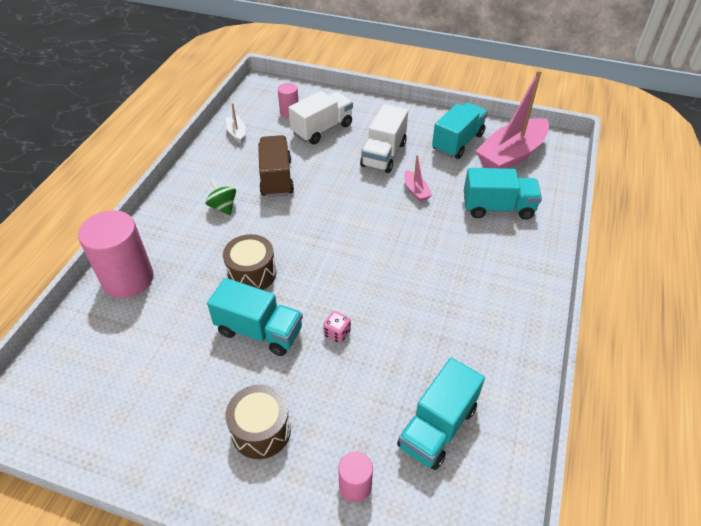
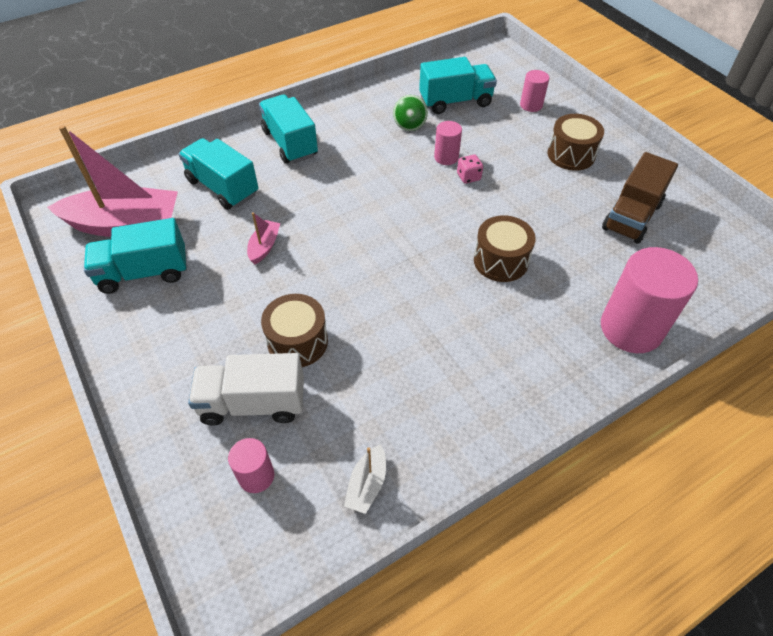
camera: 140 degrees left, 5 degrees up
green spinning top [205,178,236,215] -> green spinning top moved to [393,95,428,131]
turquoise truck [207,278,303,356] -> turquoise truck moved to [259,95,318,164]
brown truck [258,135,294,197] -> brown truck moved to [602,152,678,244]
white truck [360,104,408,173] -> none
none -> brown drum [261,294,328,367]
none -> pink cylinder [434,121,462,165]

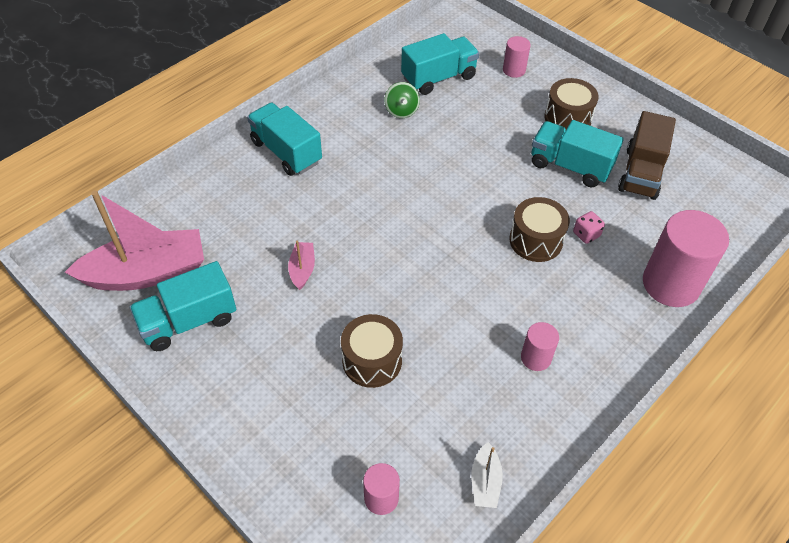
camera: 15 degrees left, 0 degrees up
turquoise truck [178,138,258,210] -> turquoise truck moved to [531,120,624,187]
white truck [188,353,304,426] -> none
pink cylinder [434,121,462,165] -> pink cylinder moved to [521,322,559,371]
pink dice [457,155,483,184] -> pink dice moved to [573,211,605,244]

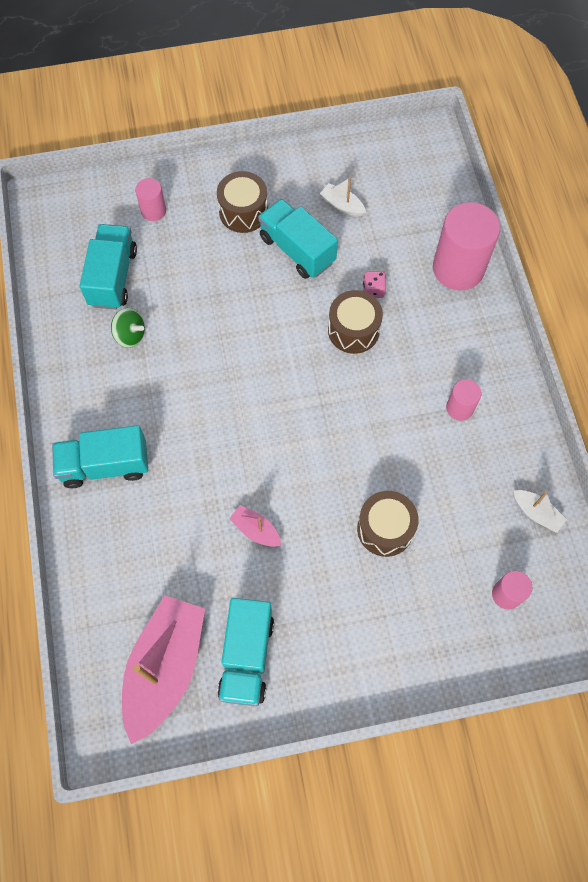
camera: 55 degrees left, 15 degrees up
turquoise truck [531,120,624,187] -> turquoise truck turned 75 degrees clockwise [258,198,338,279]
brown truck [618,111,676,200] -> white boat [320,177,366,216]

